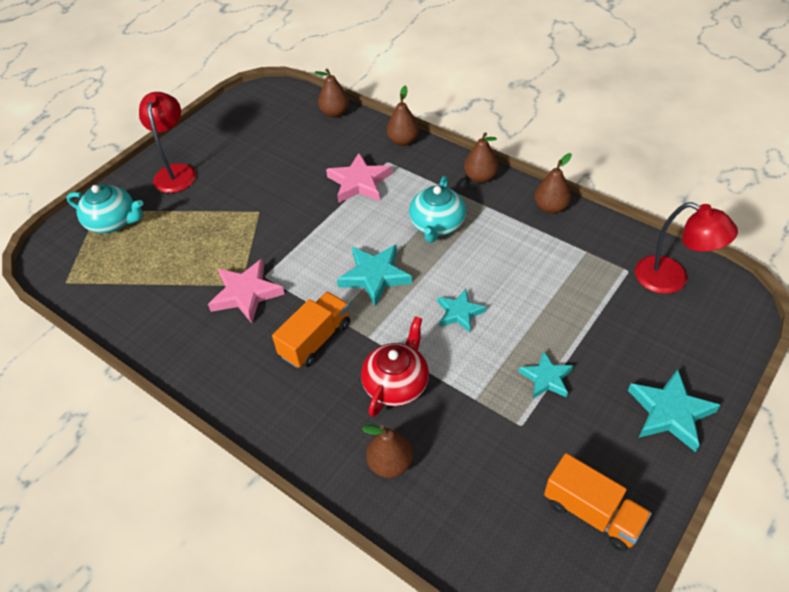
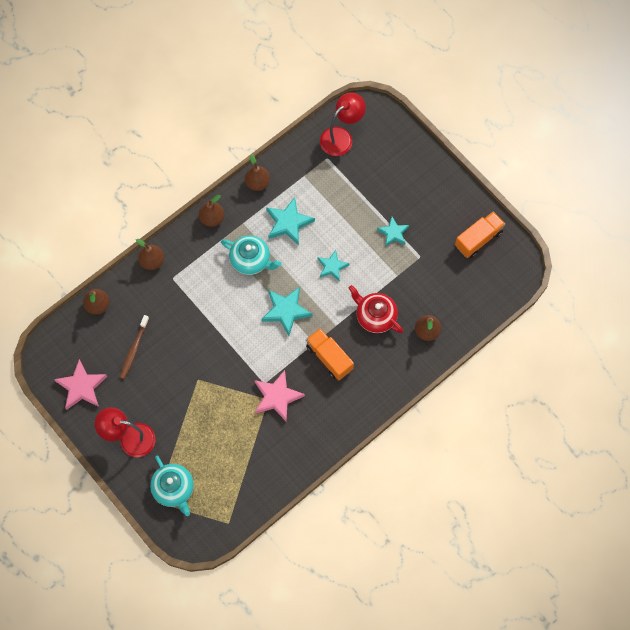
camera: 80 degrees left, 20 degrees up
turquoise teapot [66,184,143,233] -> turquoise teapot turned 120 degrees clockwise [150,456,194,516]
pink star [326,153,392,203] -> pink star moved to [54,359,107,410]
turquoise star [628,369,720,452] -> turquoise star moved to [266,197,315,246]
none -> brown toothbrush [120,315,149,379]

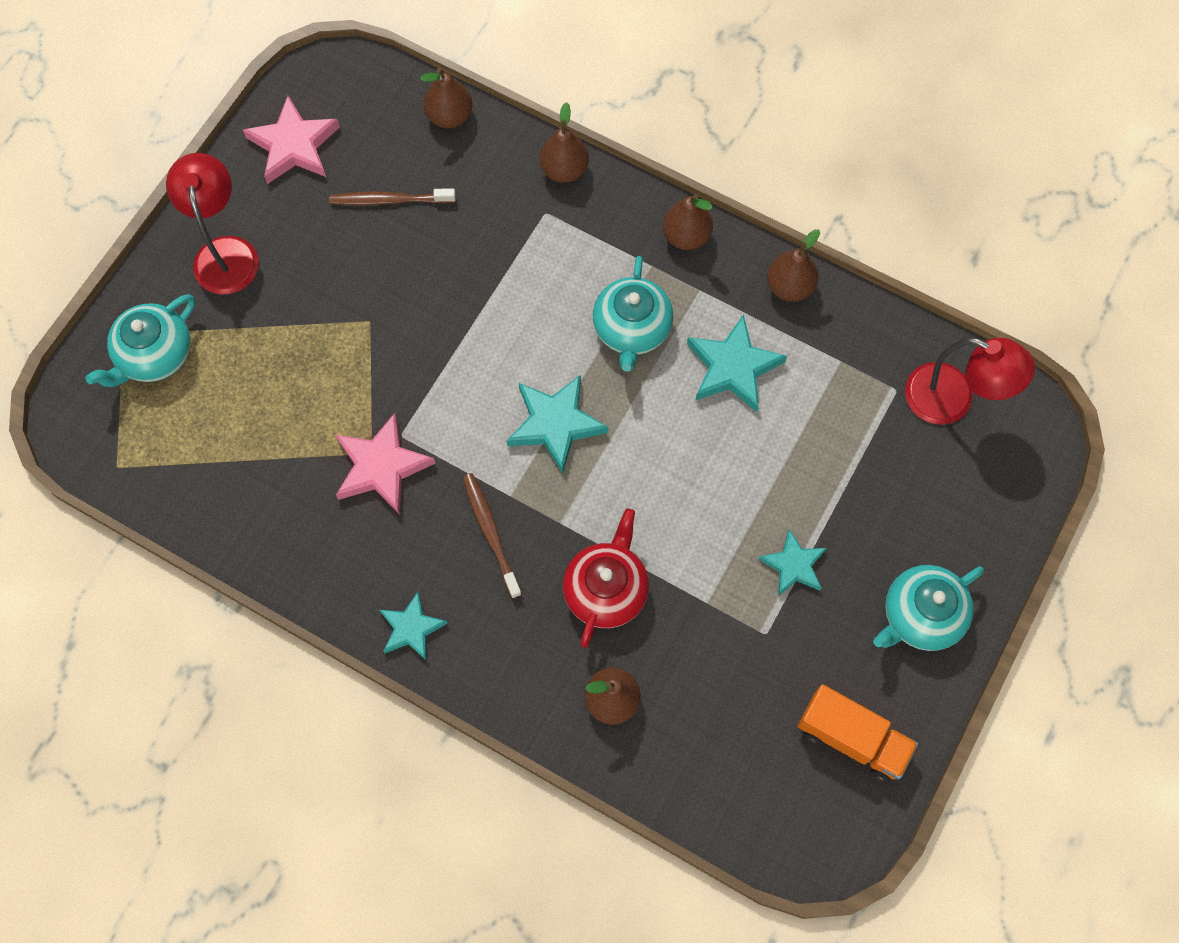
camera: 70 degrees right, 0 degrees up
orange truck [306,328,354,380] -> brown toothbrush [463,473,522,599]
turquoise star [317,250,350,282] -> turquoise star moved to [380,592,448,661]
none -> turquoise teapot [873,565,984,651]

